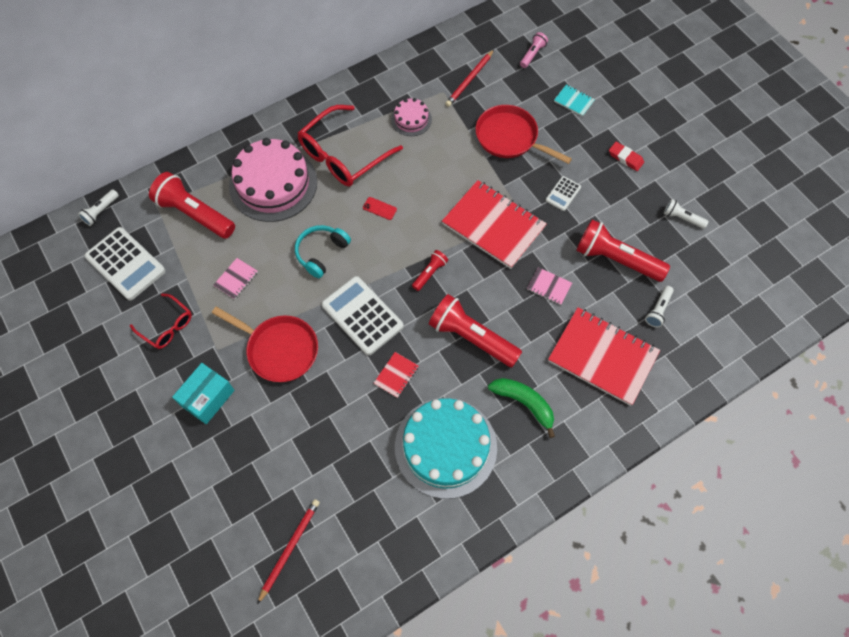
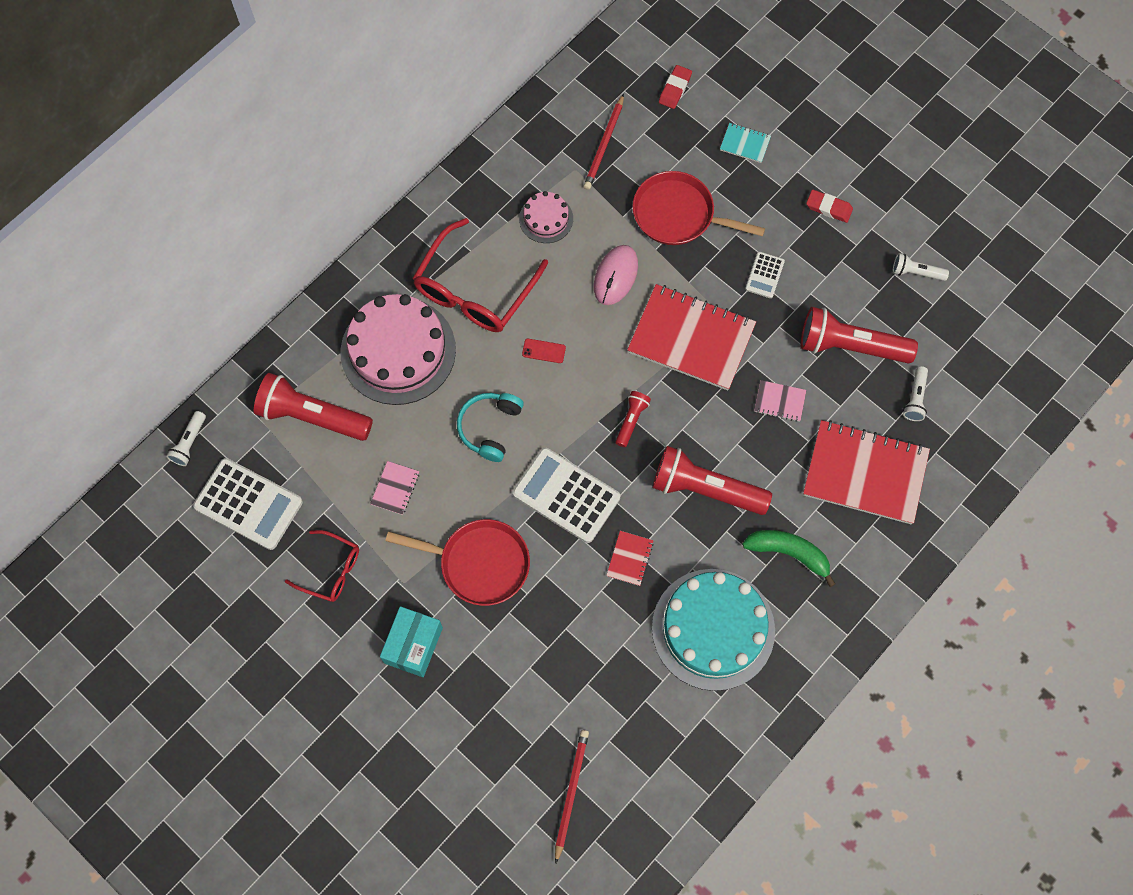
camera: 15 degrees left, 5 degrees up
pink flashlight [520,32,548,68] -> red eraser [659,65,692,109]
none -> pink mouse [594,245,638,305]

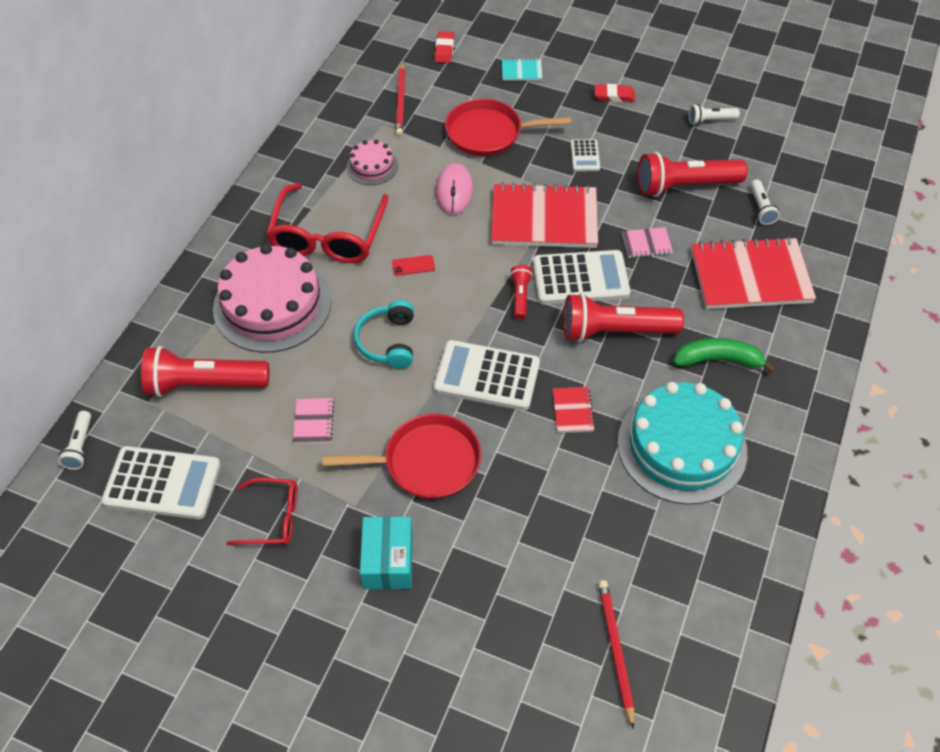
camera: 20 degrees left, 15 degrees down
none -> white calculator [533,250,630,304]

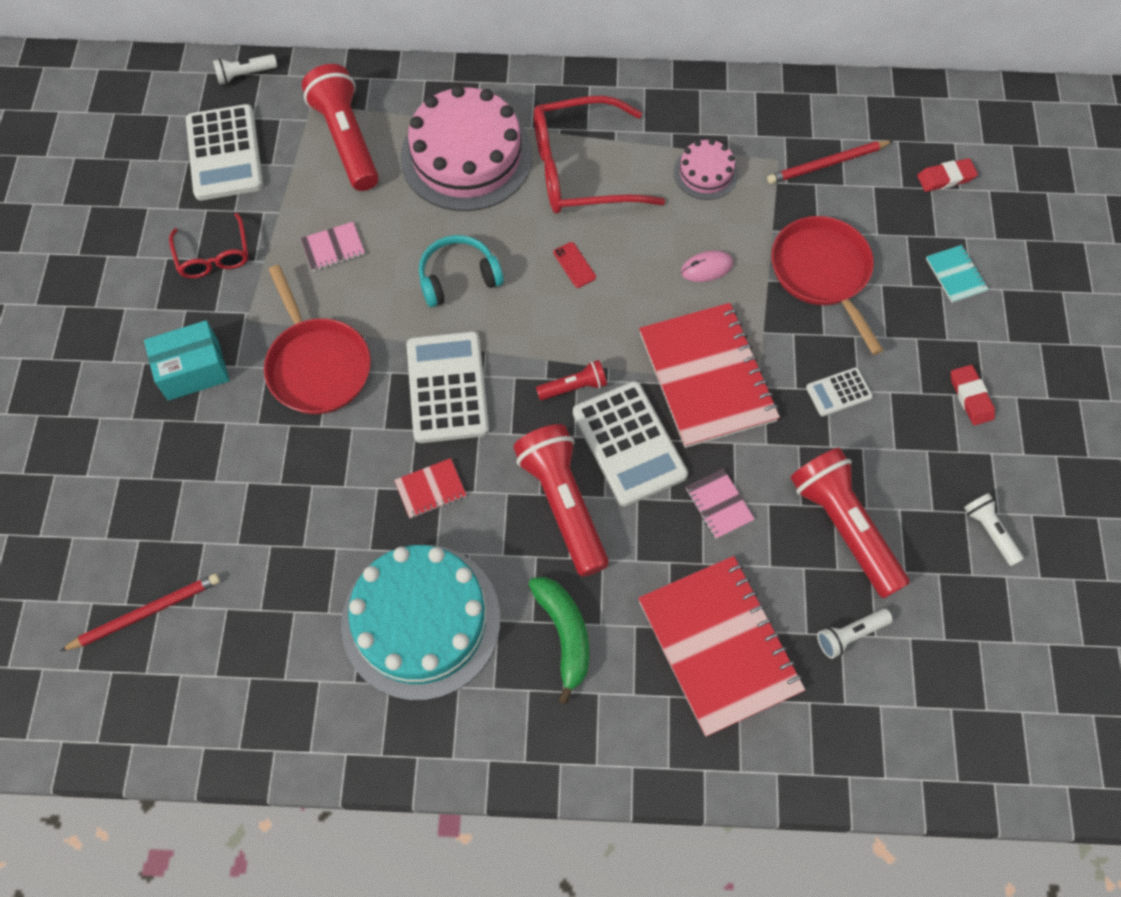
camera: 70 degrees right, 10 degrees up
pink mouse [436,163,473,215] -> pink mouse [681,250,733,282], size x0.65

